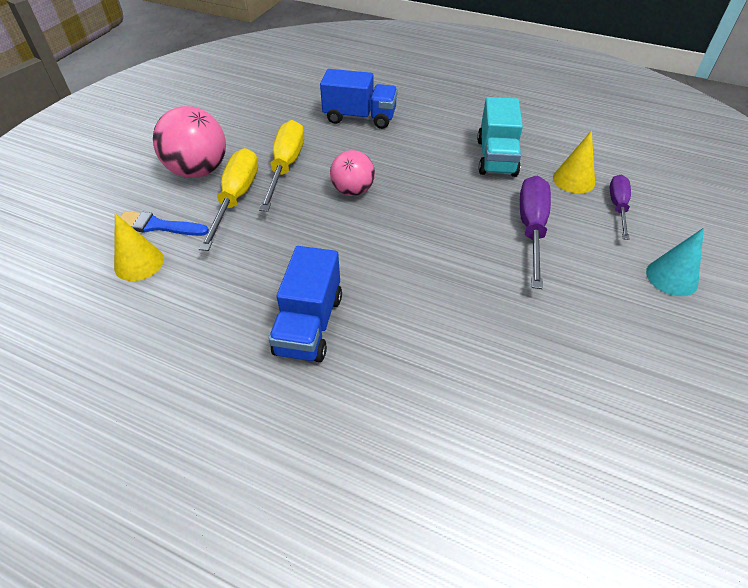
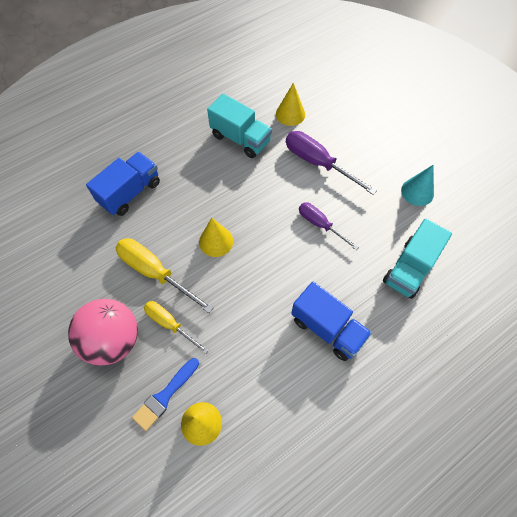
camera: 60 degrees left, 15 degrees up
yellow screwdriver [199,148,258,251] -> yellow screwdriver [144,301,209,354], size x0.64
pink ball [330,150,375,196] -> yellow cone [199,218,233,257]
purple screwdriver [610,175,631,240] -> purple screwdriver moved to [299,202,359,250]
turquoise cone [646,228,704,296] -> turquoise cone moved to [401,165,434,206]
none -> turquoise truck [383,219,452,299]

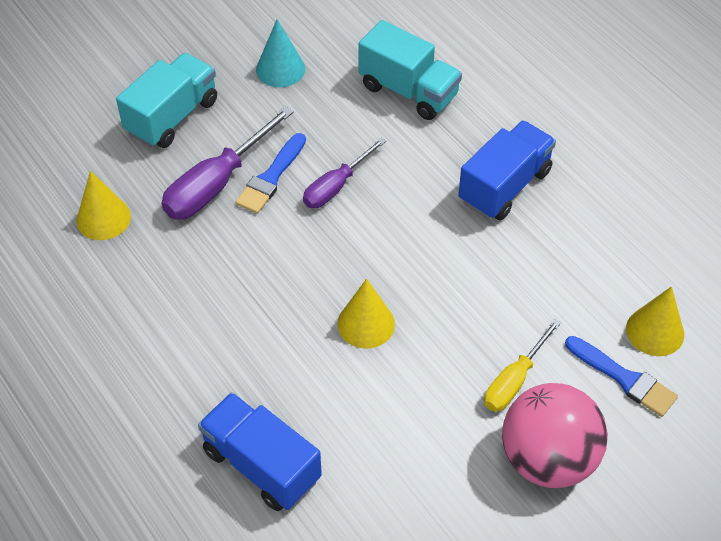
camera: 90 degrees left, 10 degrees down
yellow screwdriver [115,238,214,313] -> none
turquoise truck [207,94,272,158] -> turquoise truck moved to [116,53,217,148]
none -> blue brush [235,133,306,214]

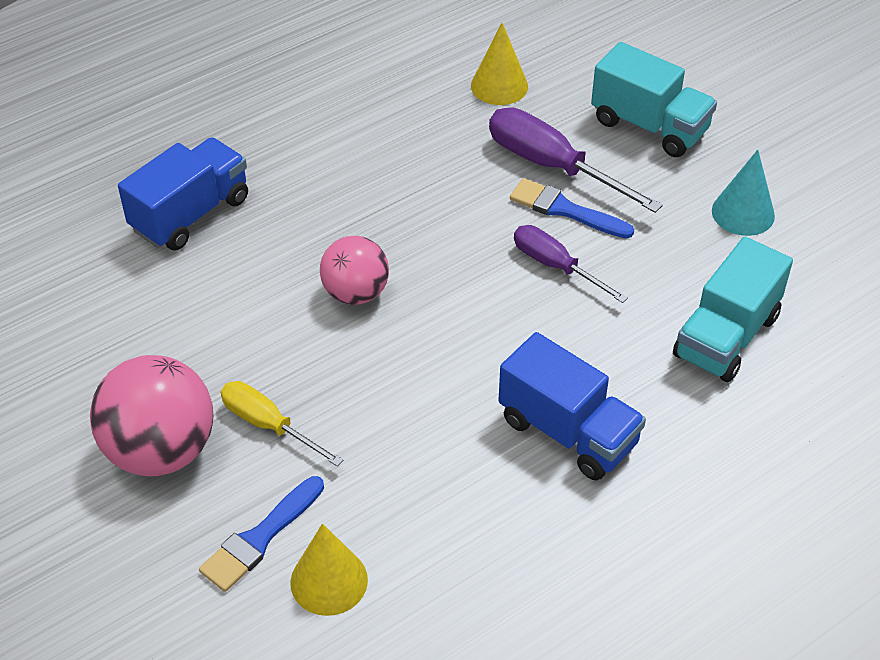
camera: 90 degrees right, 5 degrees down
yellow cone [337,279,395,349] -> pink ball [320,236,389,305]

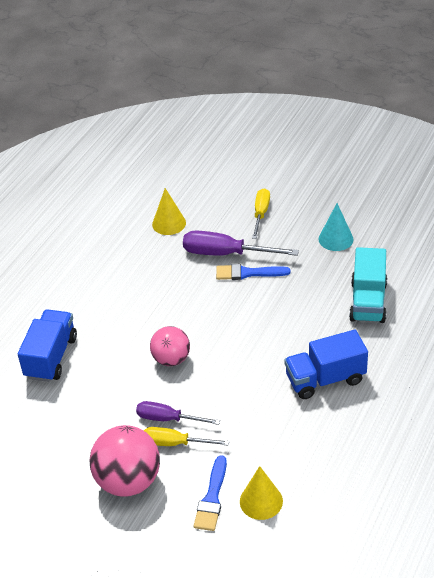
camera: 25 degrees left, 5 degrees down
blue truck [498,332,646,480] -> blue truck turned 150 degrees clockwise [284,330,368,399]
purple screwdriver [514,225,628,303] -> purple screwdriver moved to [136,401,220,425]
turquoise truck [591,42,717,157] -> yellow screwdriver [252,188,270,239]

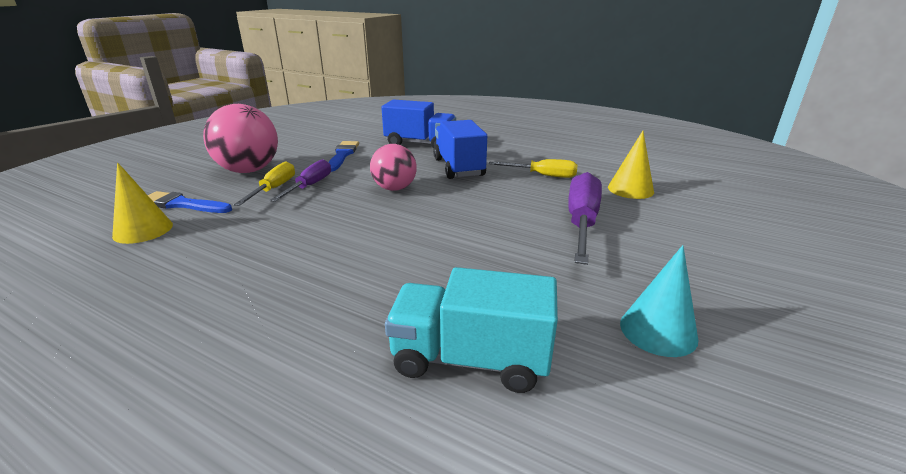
camera: 90 degrees right, 15 degrees down
blue brush [216,264,290,280] -> blue brush moved to [329,141,359,172]
yellow screwdriver [252,188,270,239] -> yellow screwdriver moved to [489,159,578,178]
blue truck [284,330,368,399] -> blue truck moved to [433,120,487,179]

